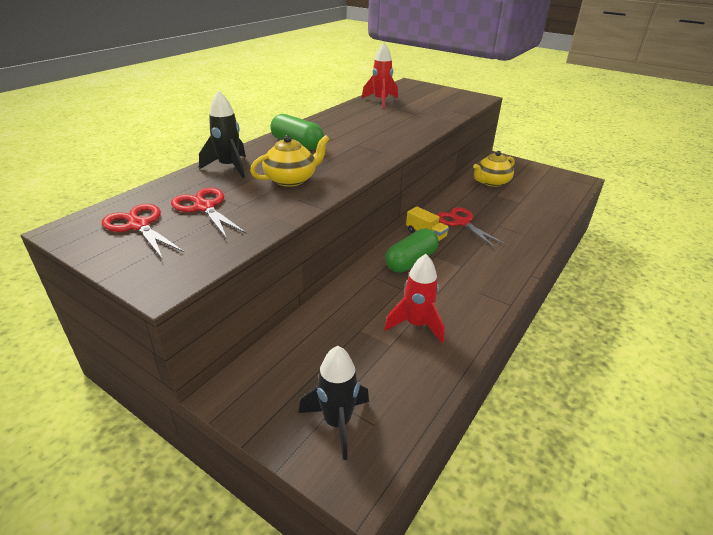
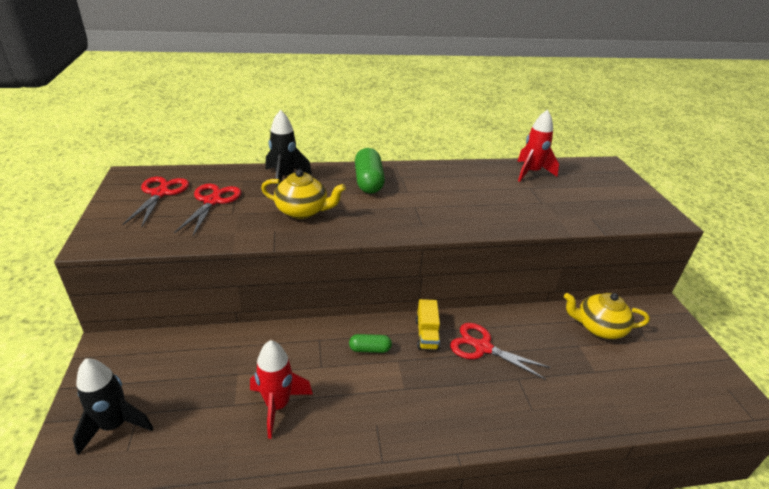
camera: 45 degrees right, 0 degrees up
green capsule [385,229,439,272] -> green capsule [349,334,392,353], size x0.55
red scissors [437,207,506,248] -> red scissors turned 75 degrees counterclockwise [450,323,551,380]

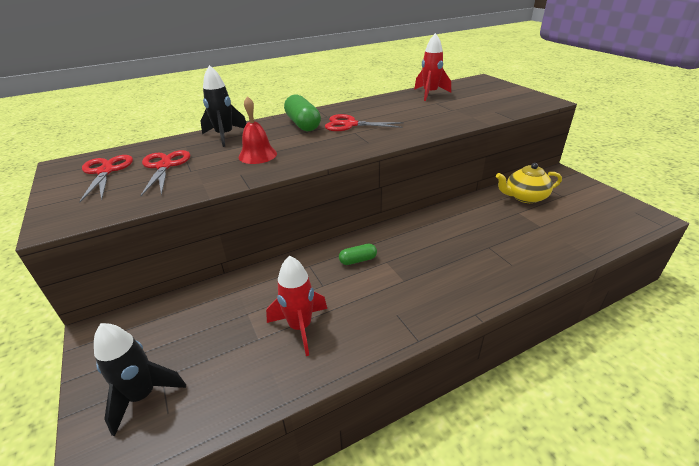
camera: 15 degrees left, 0 degrees up
yellow teapot [261,169,346,219] -> red bell [238,96,277,164]
yellow truck [416,299,440,350] -> none
red scissors [450,323,551,380] -> red scissors moved to [325,114,404,131]

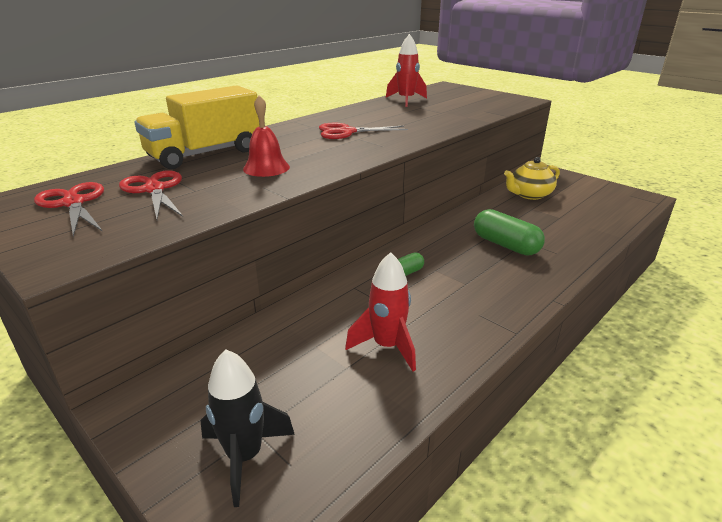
camera: 20 degrees left, 5 degrees down
black rocket [201,65,247,147] -> yellow truck [134,85,259,169]
green capsule [284,95,321,131] -> green capsule moved to [474,209,545,256]

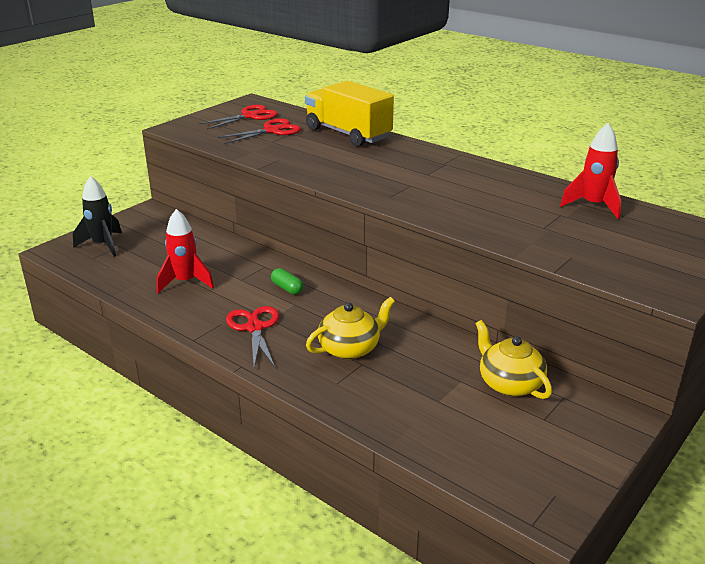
camera: 85 degrees right, 0 degrees up
red bell [243,95,290,177] -> none
red scissors [319,123,408,139] -> red scissors moved to [226,306,279,367]
green capsule [474,209,545,256] -> yellow teapot [306,297,395,359]

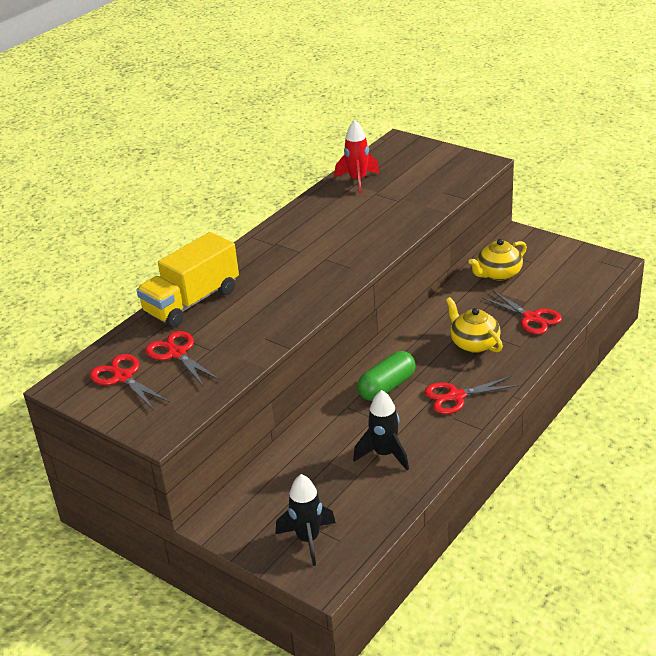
camera: 90 degrees left, 5 degrees up
red rocket [157,209,214,293] -> black rocket [353,390,409,470]
green capsule [271,268,304,295] -> green capsule [357,351,416,401], size x1.82
none -> red scissors [482,291,562,334]

